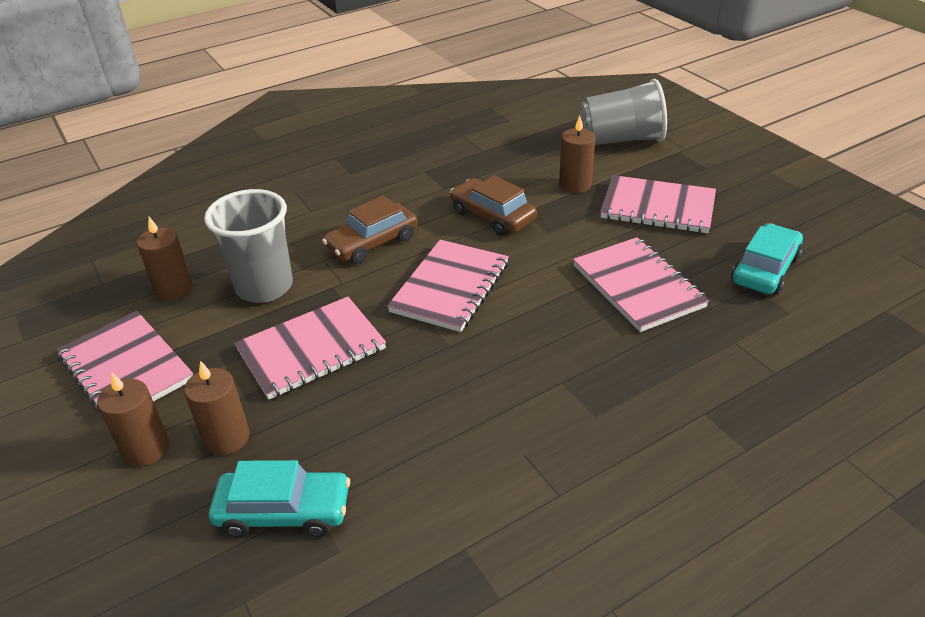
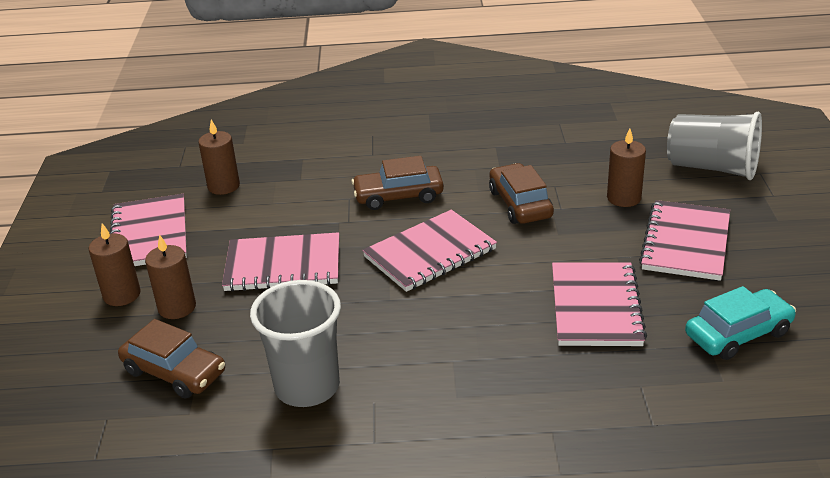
camera: 30 degrees right, 5 degrees down
grey cup [204,189,293,303] -> grey cup moved to [250,280,341,407]
turquoise car [209,460,350,537] -> brown car [118,319,225,399]
pink notebook [600,175,716,233] -> pink notebook turned 60 degrees clockwise [639,200,730,281]

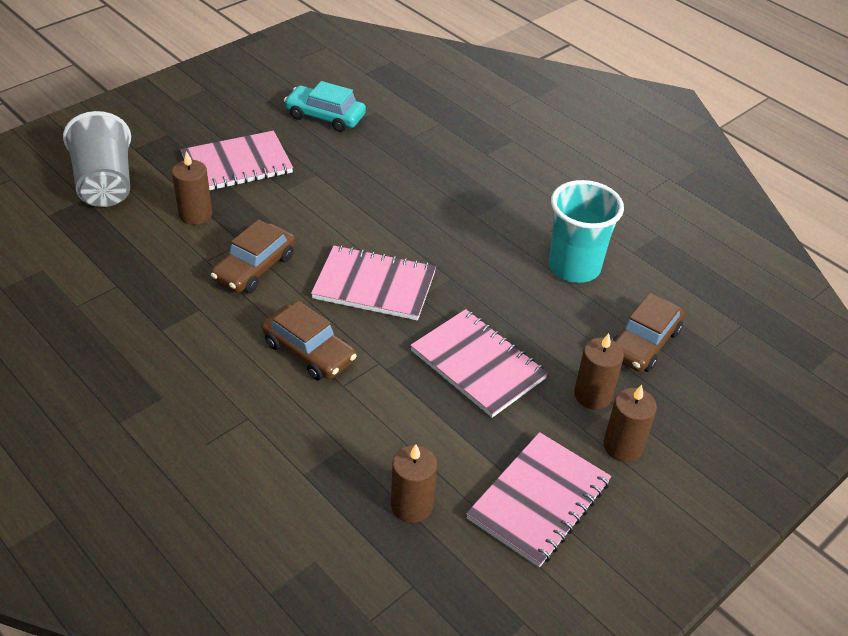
camera: 135 degrees left, 10 degrees up
brown car [118,319,225,399] -> brown car turned 135 degrees counterclockwise [612,293,685,372]
grey cup [250,280,341,407] -> turquoise cup [549,180,624,283]
pink notebook [552,262,647,346] -> none

